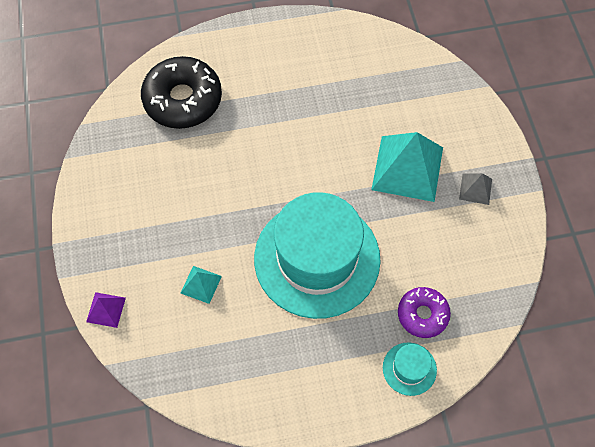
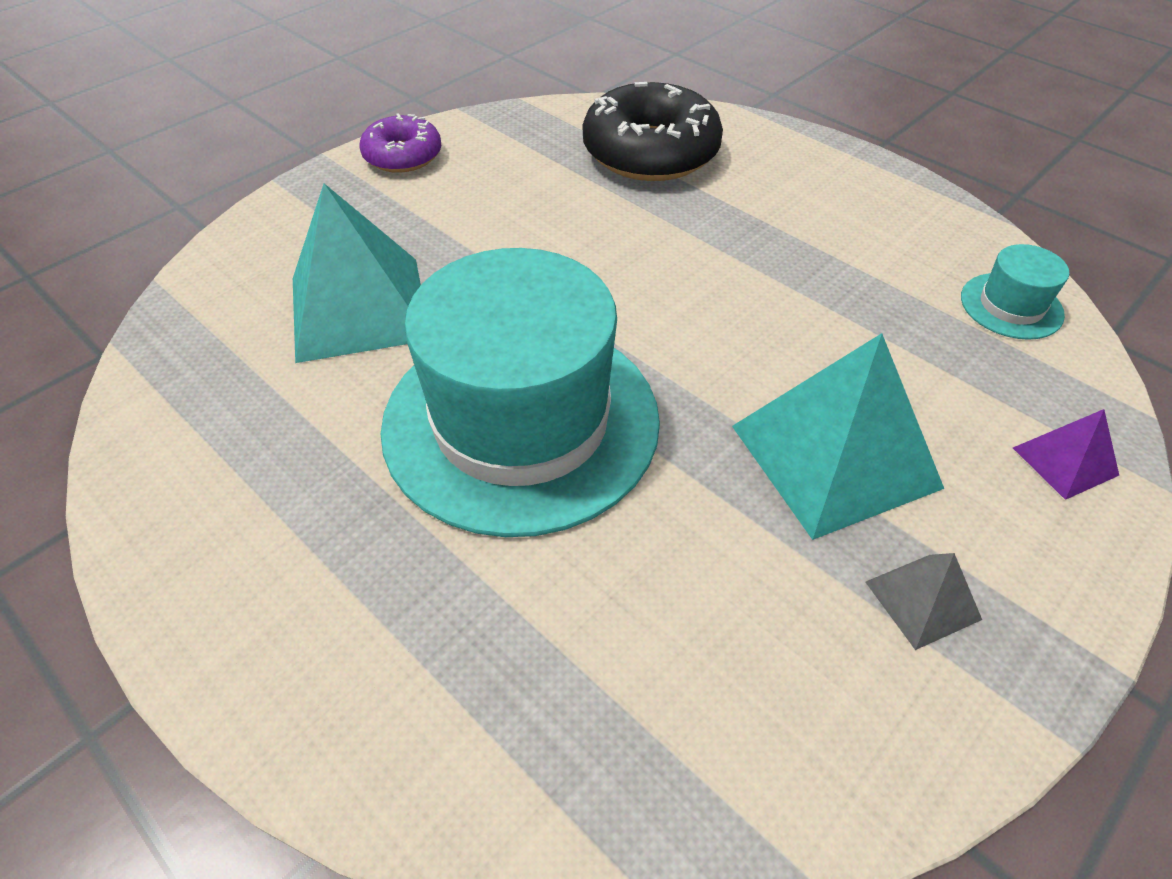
camera: 55 degrees right, 15 degrees down
purple pyramid [86,292,126,328] -> purple pyramid moved to [1013,409,1119,500]
turquoise pyramid [181,266,222,304] -> turquoise pyramid [293,183,421,363], size x2.13
turquoise hat [383,342,437,396] -> turquoise hat moved to [961,244,1069,340]
purple donut [398,287,451,338] -> purple donut moved to [360,113,442,173]

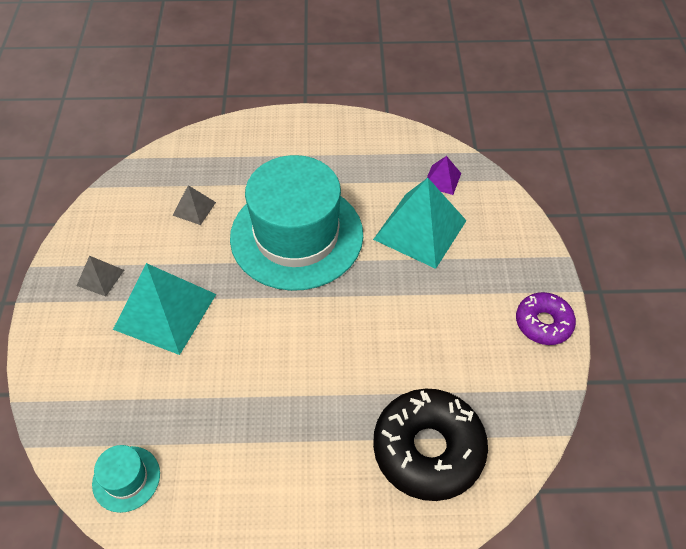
camera: 135 degrees right, 5 degrees up
purple pyramid [1013,409,1119,500] -> purple pyramid moved to [426,156,461,195]
none -> grey pyramid [172,185,216,225]

